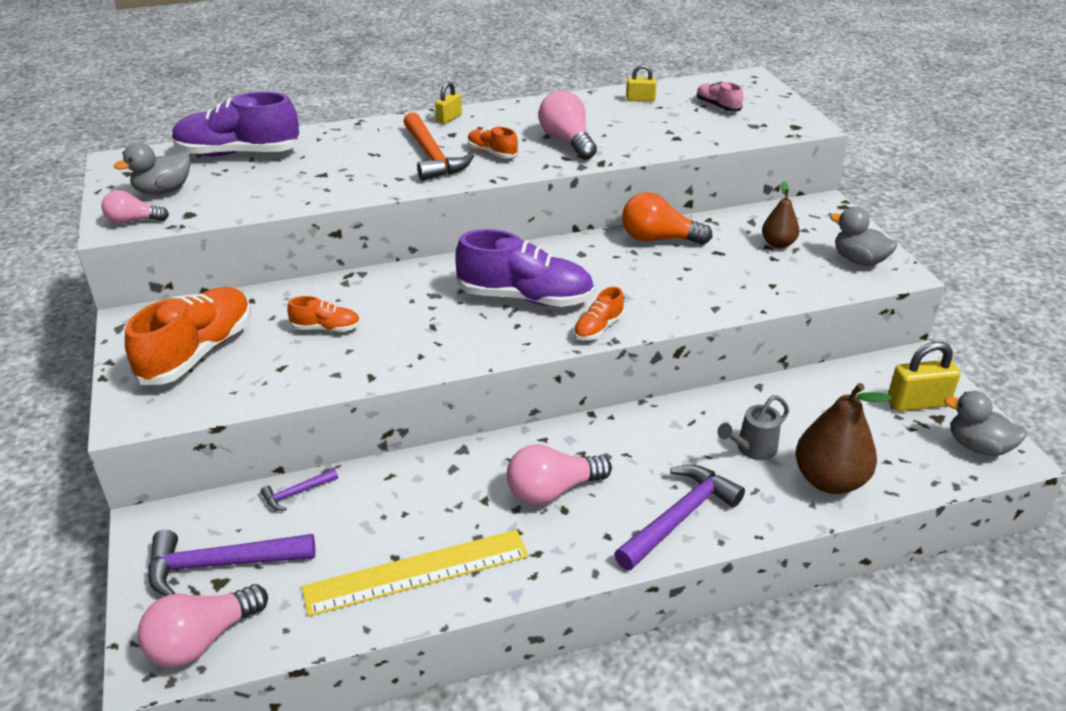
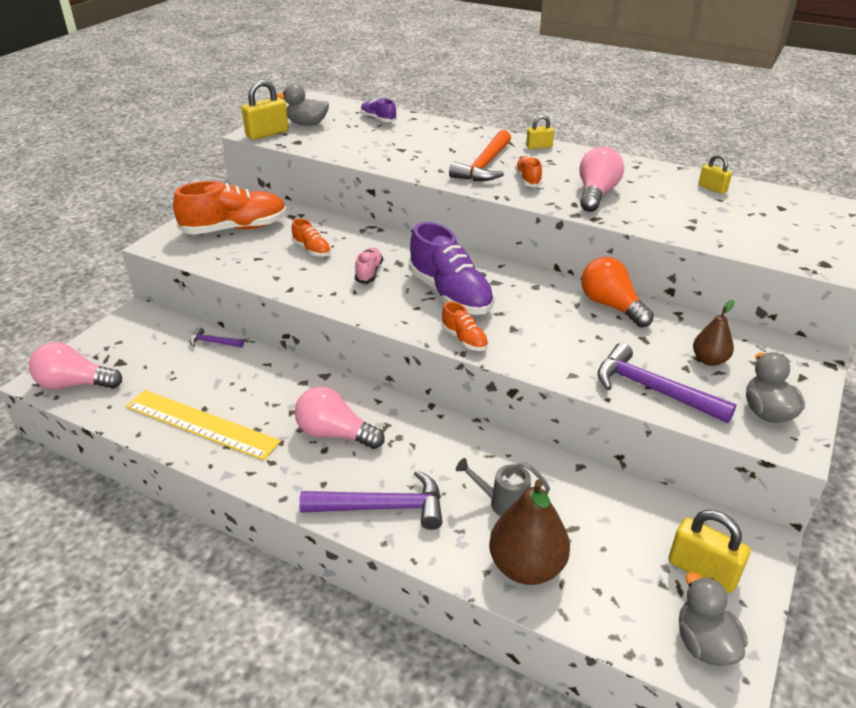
camera: 45 degrees right, 0 degrees up
pink light bulb [101,190,169,224] -> yellow padlock [241,80,289,140]
purple hammer [148,530,315,596] -> purple hammer moved to [597,343,737,423]
purple shoe [172,92,301,156] -> purple shoe [361,98,397,122], size x0.49
orange shoe [574,287,624,340] -> orange shoe turned 120 degrees counterclockwise [441,302,488,351]
pink shoe [697,82,743,112] -> pink shoe moved to [355,248,383,284]

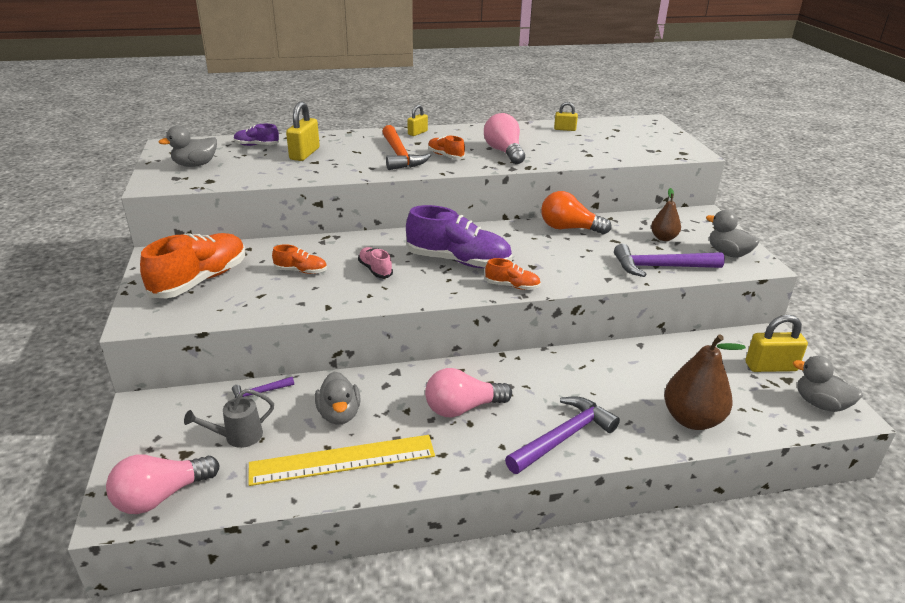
camera: 40 degrees left, 5 degrees down
yellow padlock [241,80,289,140] -> yellow padlock moved to [286,102,320,161]
grey watering can [456,458,550,517] -> grey watering can moved to [184,389,274,448]
none -> grey duck [315,372,361,425]

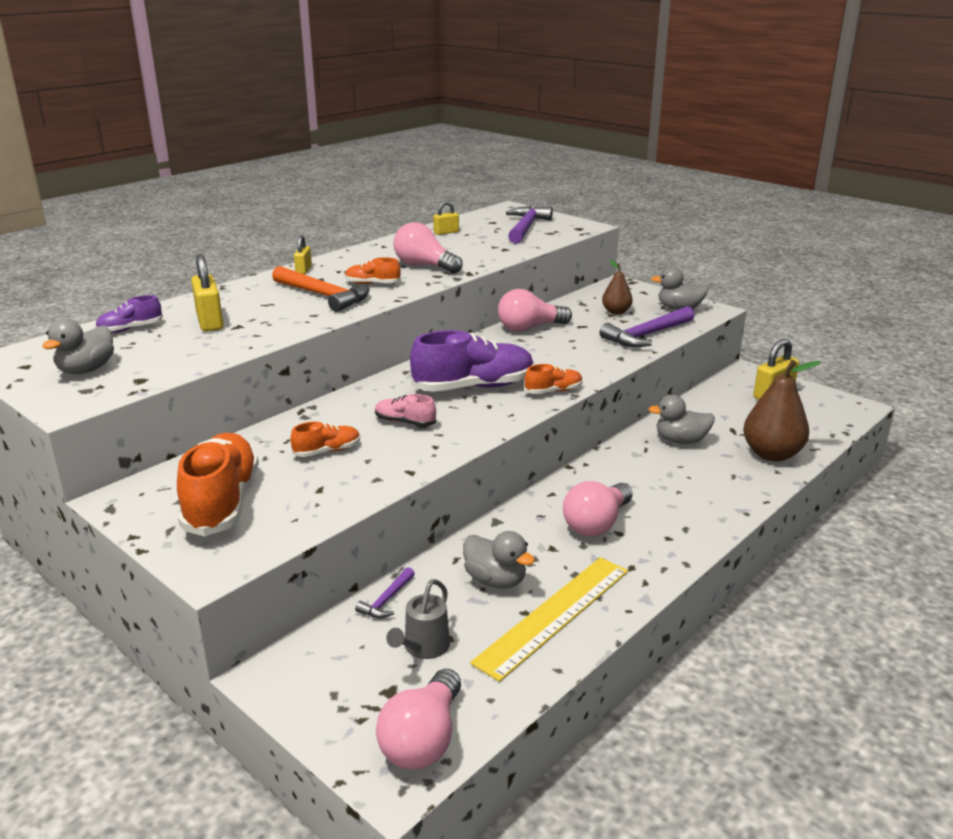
camera: 35 degrees left, 5 degrees down
purple hammer [505,396,620,474] -> purple hammer moved to [506,206,553,244]
orange light bulb [541,191,612,234] -> pink light bulb [498,289,572,332]
grey duck [793,356,863,412] -> grey duck moved to [648,394,715,444]

